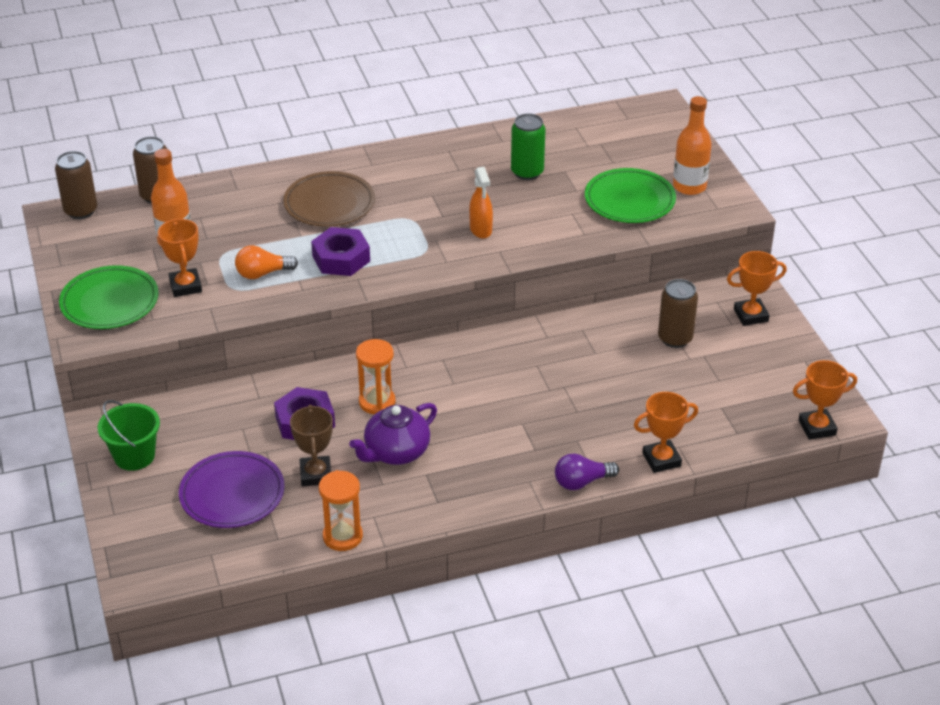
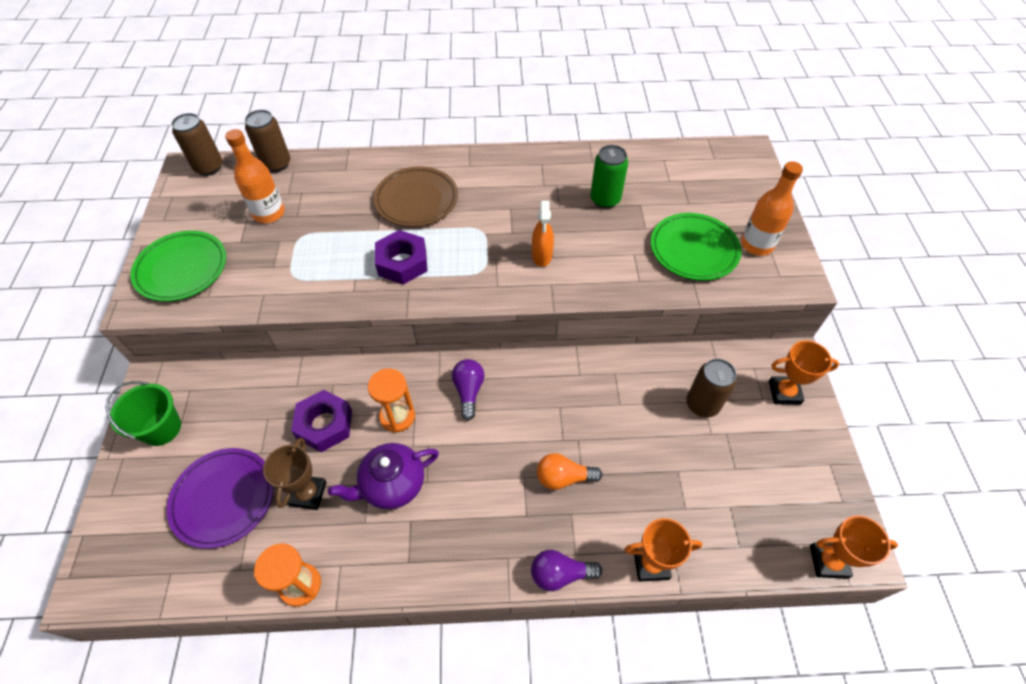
camera: 15 degrees right, 15 degrees up
orange trophy [158,219,202,297] -> none
orange light bulb [235,245,298,279] -> orange light bulb moved to [537,453,602,490]
none -> purple light bulb [452,359,484,421]

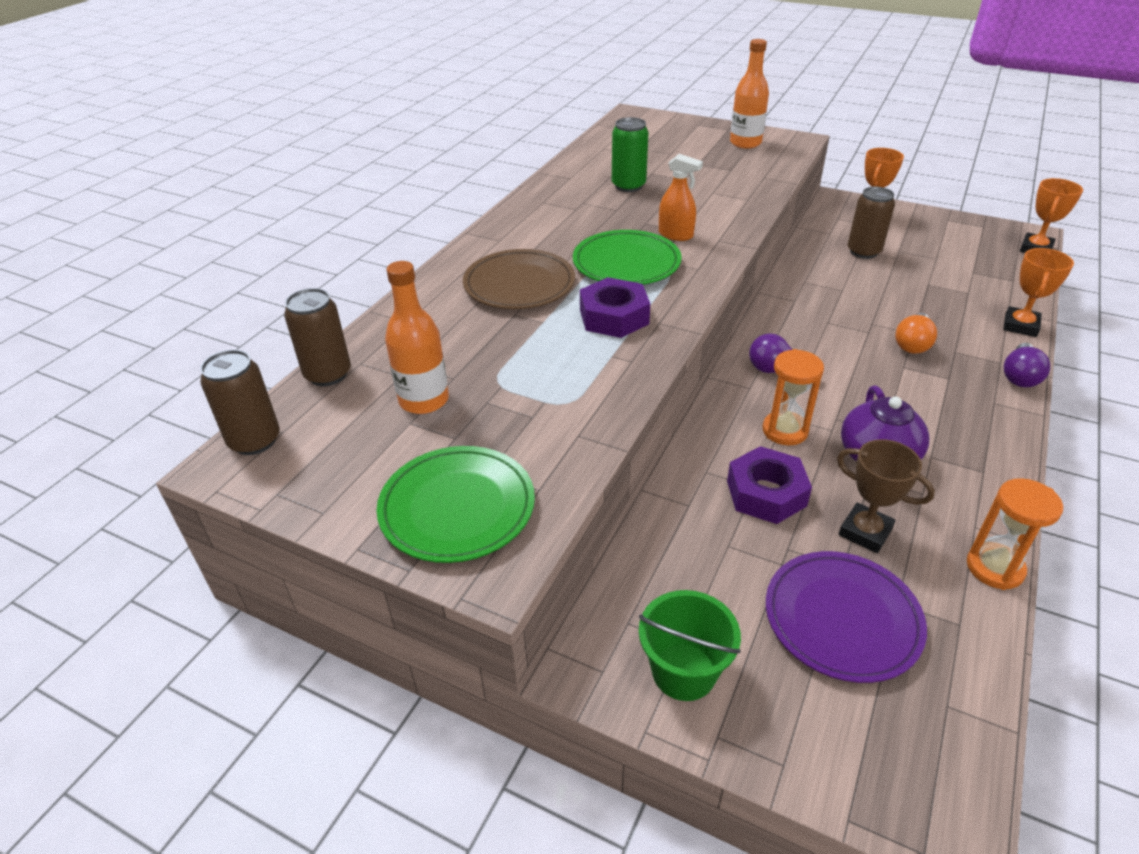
camera: 60 degrees left, 15 degrees down
green plate [651,213,741,281] -> green plate moved to [573,230,682,285]

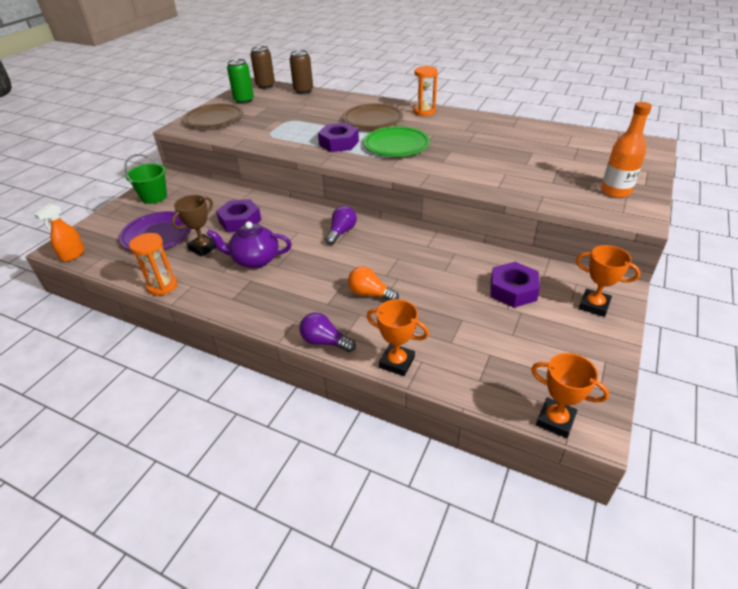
camera: 90 degrees right, 0 degrees up
green plate [377,446,535,563] -> brown plate [183,103,243,128]
orange bottle [385,261,449,414] -> none
green can [612,117,649,192] -> green can moved to [227,59,254,104]
orange spray bottle [659,154,703,241] -> orange spray bottle moved to [34,203,85,262]
orange hourglass [763,349,824,445] -> orange hourglass moved to [414,66,438,116]
brown can [848,187,895,259] -> purple nut [490,262,540,308]

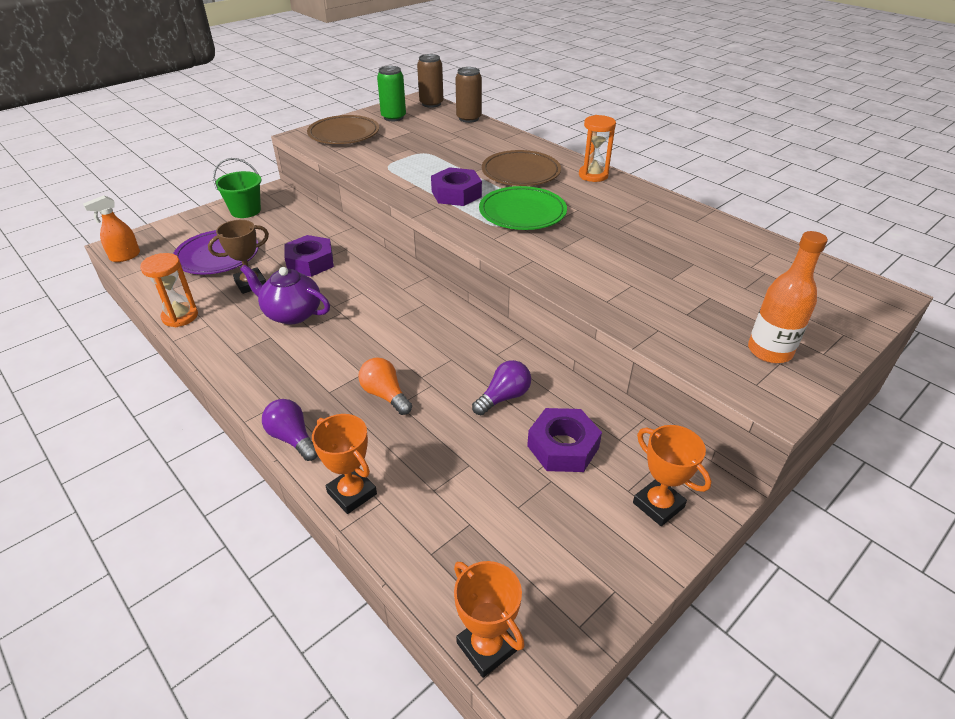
camera: 20 degrees right, 0 degrees up
purple light bulb [325,206,357,245] -> purple light bulb moved to [472,360,531,415]

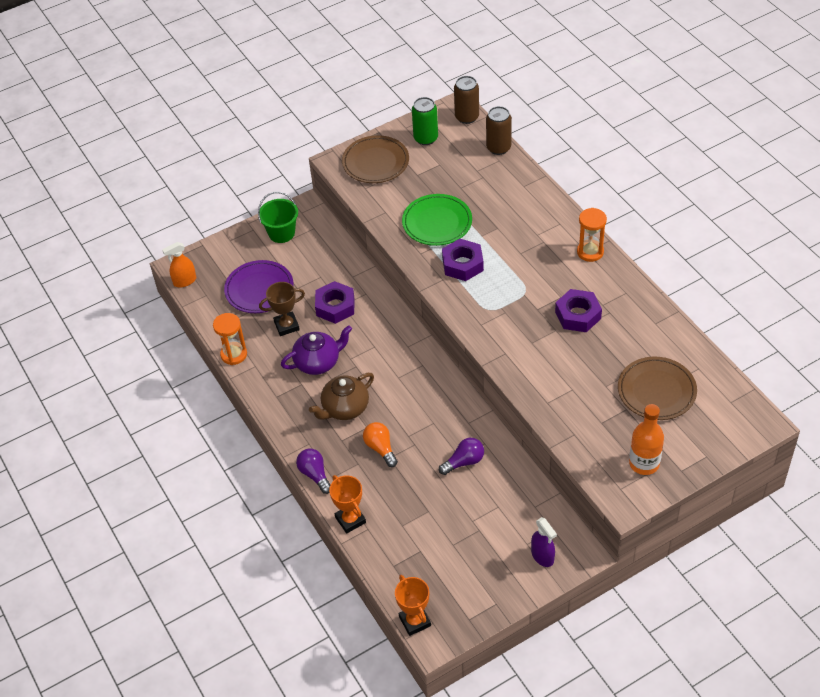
camera: 15 degrees right, 10 degrees up
purple teapot [240,265,330,324] -> purple teapot turned 120 degrees clockwise [281,325,352,375]
green plate [479,186,567,230] -> green plate moved to [402,194,472,246]
brown plate [482,150,561,186] -> brown plate moved to [618,357,697,420]
purple nut [527,408,602,472] -> purple nut moved to [555,289,602,332]
orange trophy [633,425,711,526] -> purple spray bottle [531,517,557,567]
none -> brown teapot [309,373,374,420]

